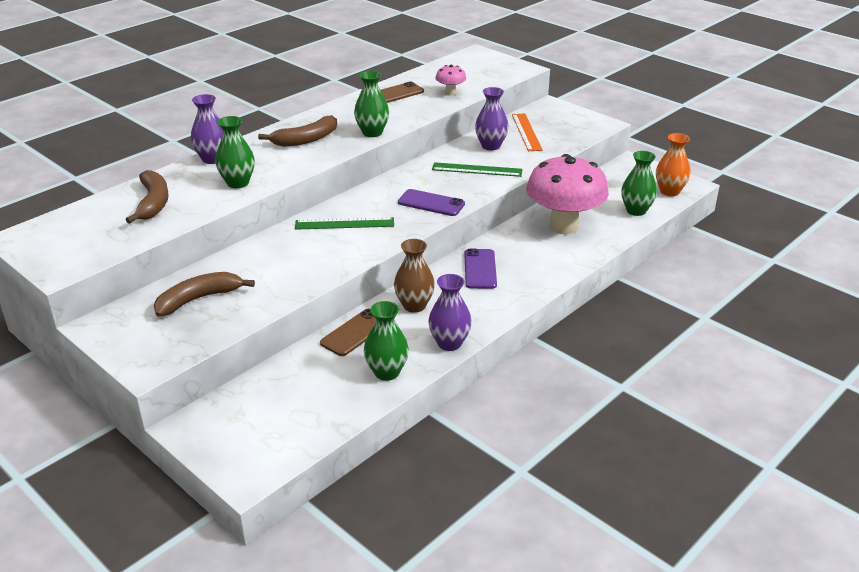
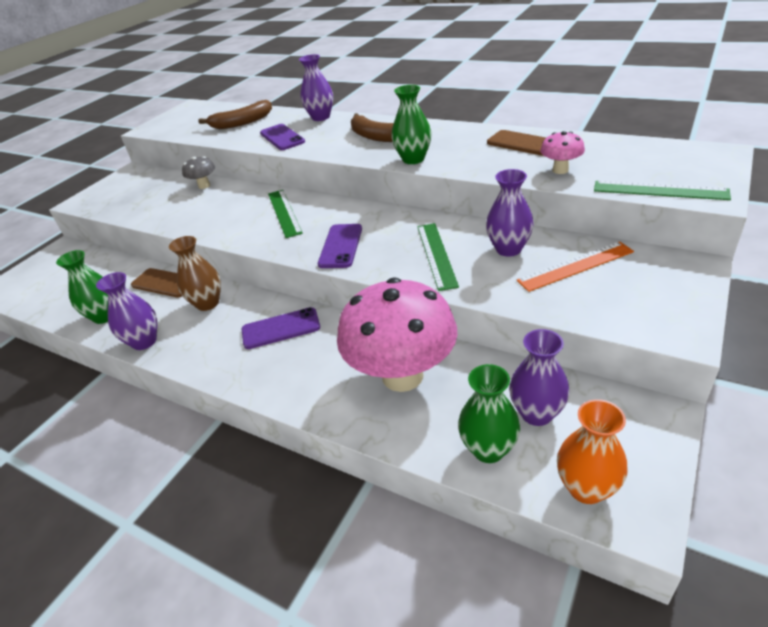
camera: 80 degrees right, 5 degrees up
brown banana [154,272,255,317] -> none
green vase [216,116,255,188] -> purple phone [260,124,305,150]
none -> grey mushroom [182,156,215,189]
none -> purple vase [509,329,570,426]
none -> green ruler [594,181,731,200]

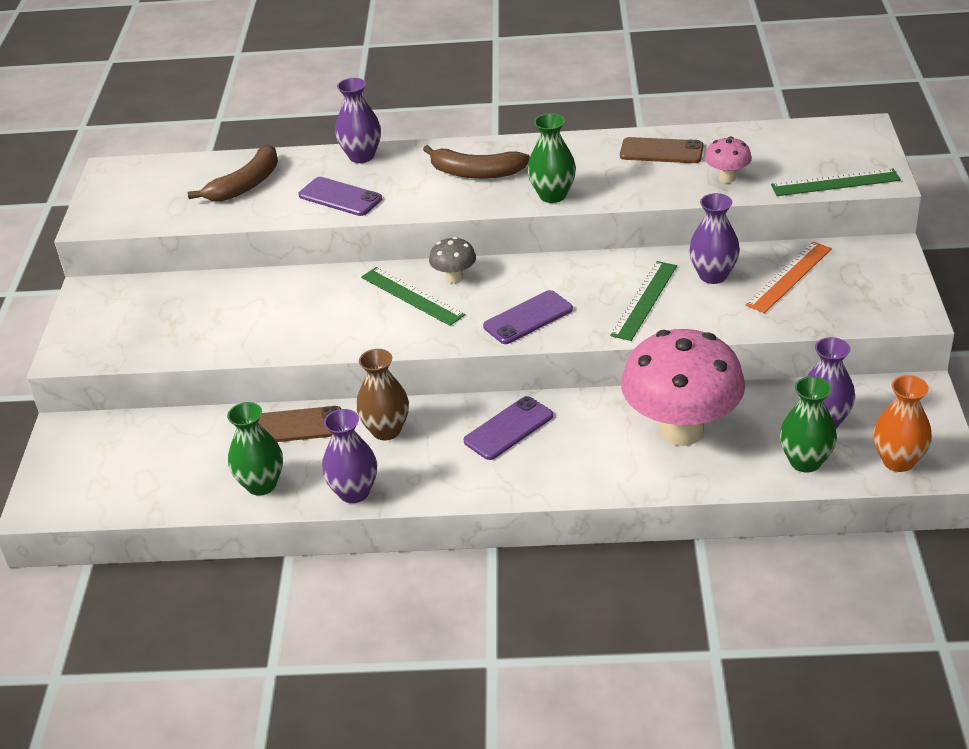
camera: 30 degrees left, 0 degrees up
grey mushroom [182,156,215,189] -> grey mushroom moved to [429,237,476,283]
purple phone [318,224,362,268] -> purple phone turned 75 degrees clockwise [483,290,573,344]
green ruler [417,223,459,291] -> green ruler turned 60 degrees clockwise [610,261,677,341]

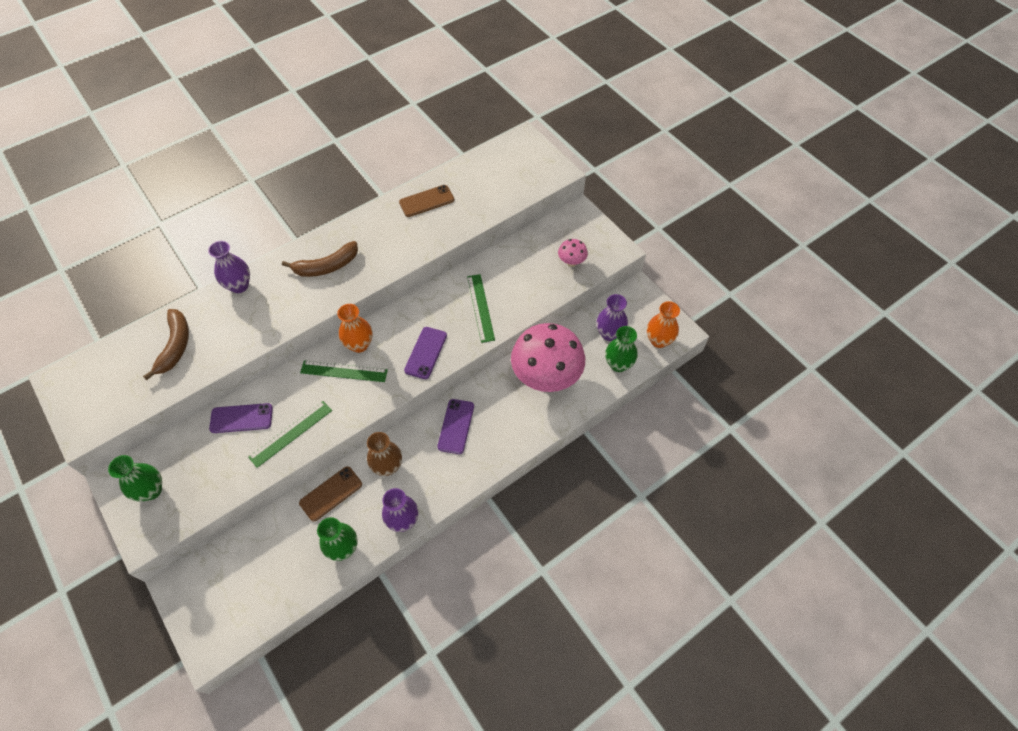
camera: 40 degrees left, 20 degrees up
purple phone [299,177,382,216] -> purple phone moved to [209,403,273,433]
grey mushroom [429,237,476,283] -> orange vase [337,304,373,353]
green vase [527,113,576,203] -> green vase moved to [108,455,162,501]
purple vase [689,193,740,284] -> none
pink mushroom [705,137,752,183] -> pink mushroom moved to [558,239,588,267]
orange ruler [745,242,832,313] -> none
green ruler [771,169,901,196] -> green ruler moved to [248,401,332,468]

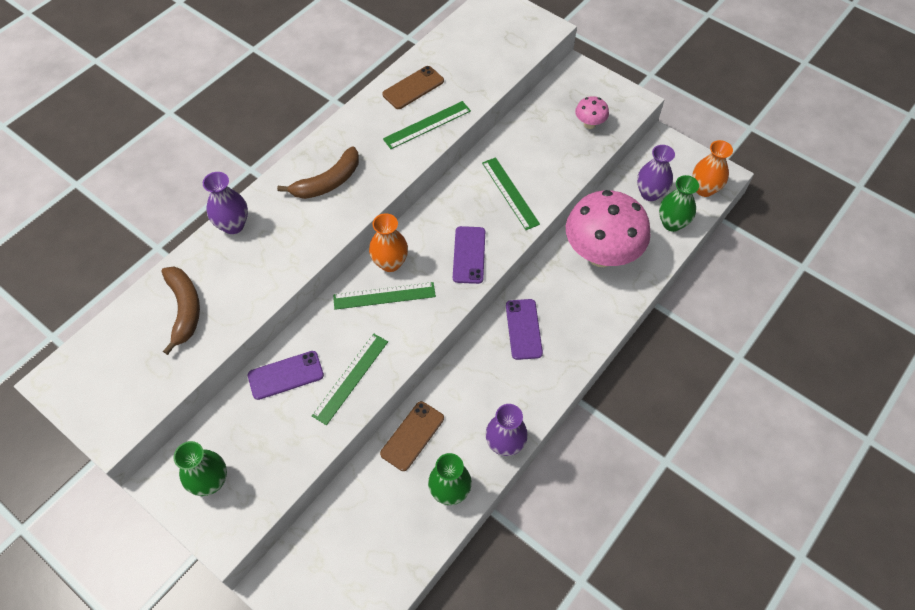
camera: 15 degrees left, 0 degrees up
brown vase [367,432,402,476] -> none
none -> green ruler [383,101,471,149]

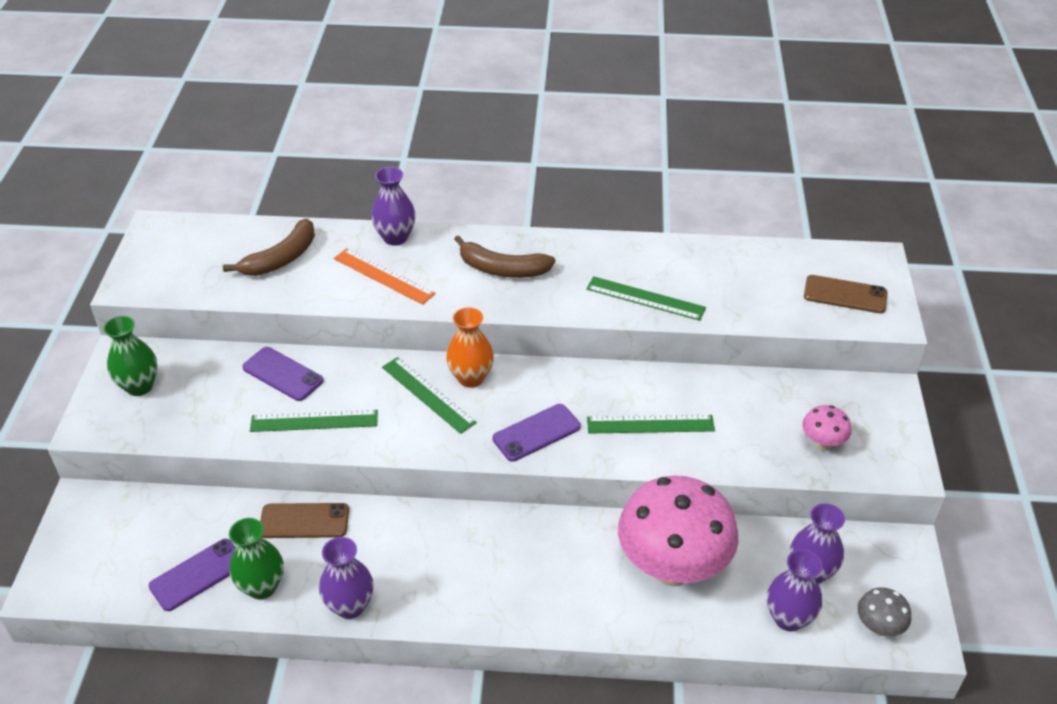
camera: 55 degrees right, 15 degrees down
brown phone [382,66,444,109] -> brown phone moved to [804,275,887,313]
green ruler [482,157,540,230] -> green ruler turned 60 degrees clockwise [587,415,715,434]
purple phone [506,299,543,360] -> purple phone moved to [149,539,236,611]
green vase [659,175,699,232] -> purple vase [767,549,823,631]
orange vase [692,140,733,197] -> grey mushroom [857,587,911,636]
none -> orange ruler [334,248,436,305]

